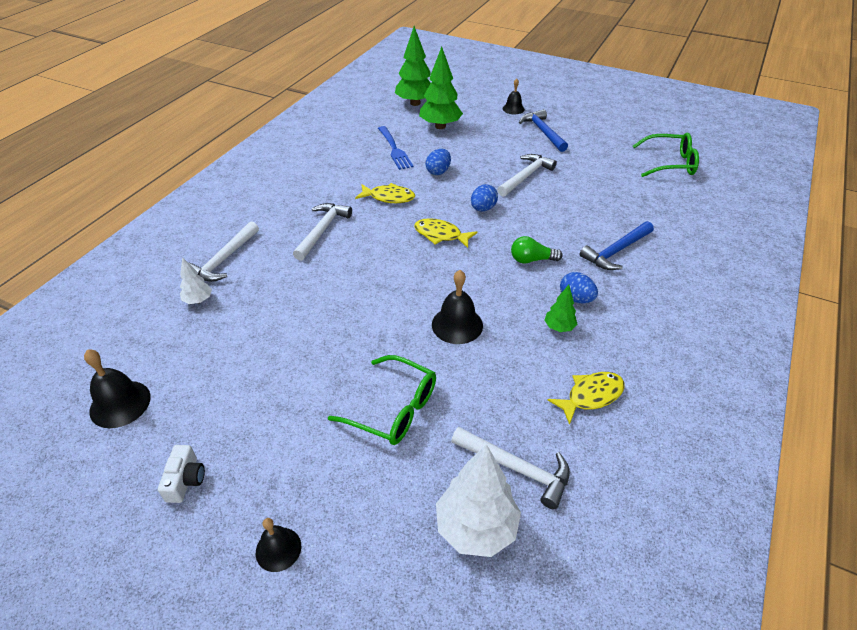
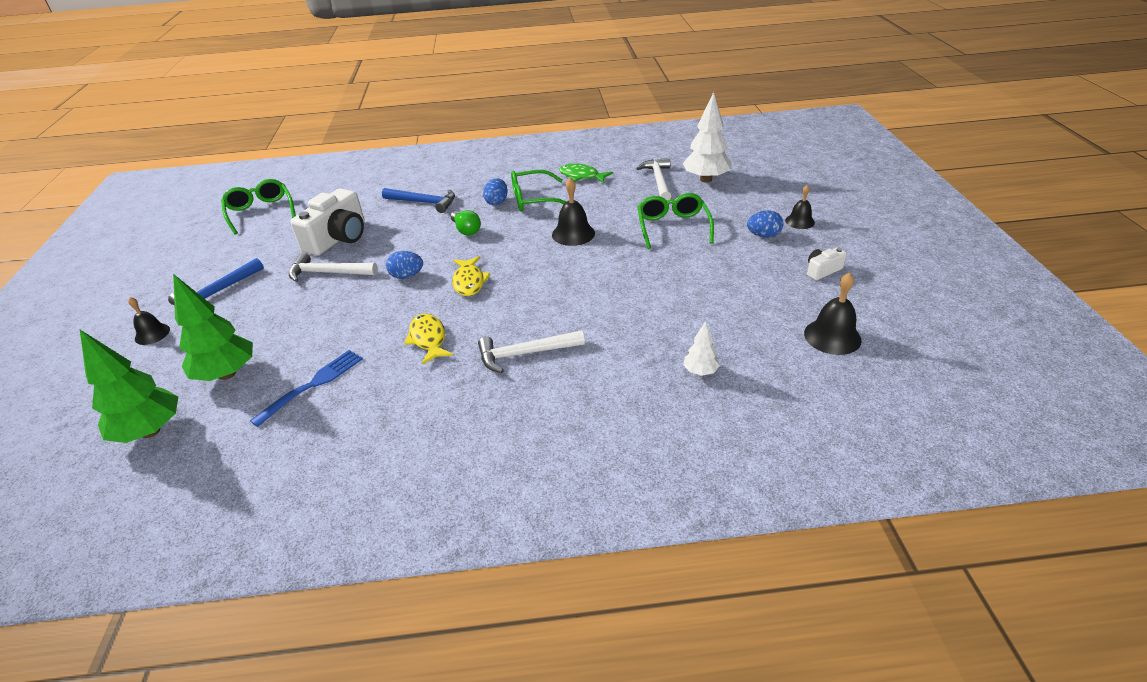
camera: 120 degrees left, 5 degrees down
white hammer [189,221,259,282] -> none
blue egg [426,149,451,175] -> blue egg moved to [747,210,783,238]
green tree [544,285,577,332] -> green glasses [511,170,566,212]
yellow fish [548,372,625,425] -> green fish [559,163,613,183]
none -> white camera [290,188,365,256]

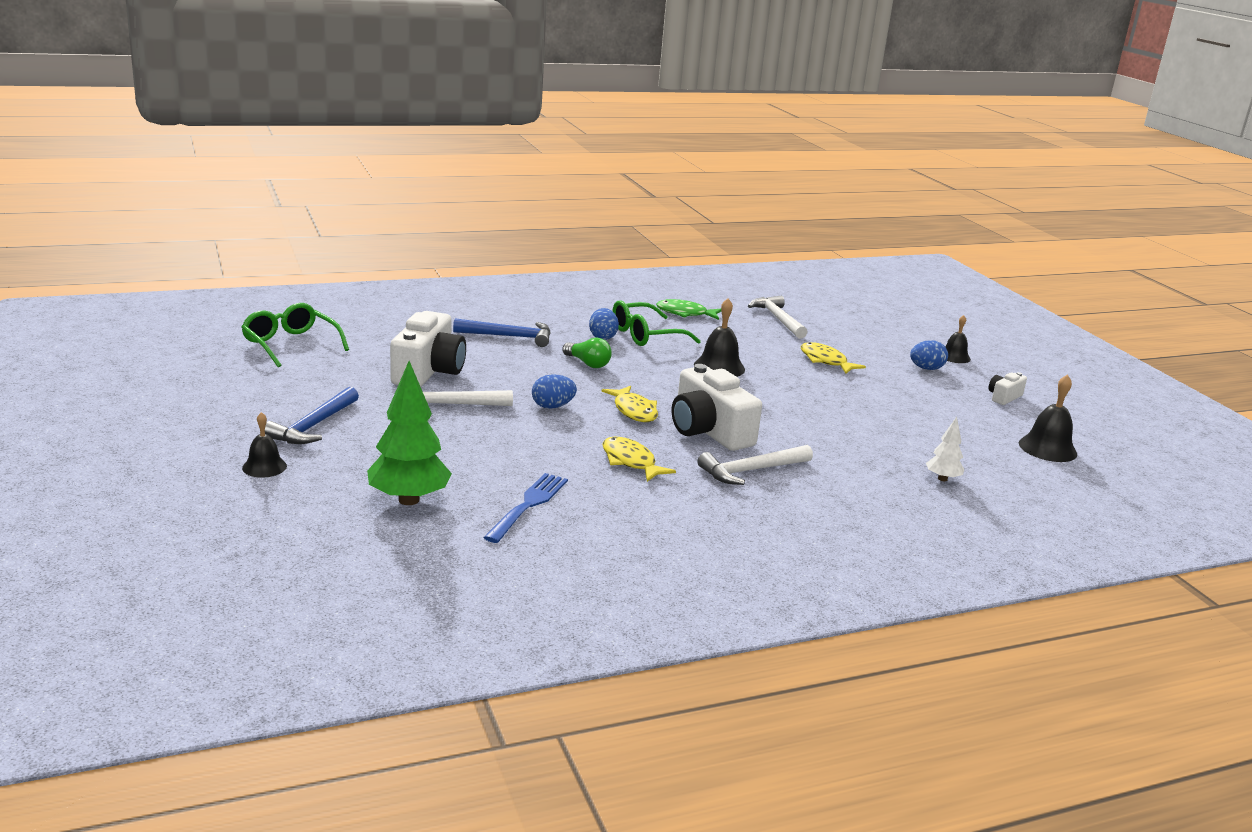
camera: 20 degrees left, 15 degrees down
green tree [80,330,178,443] -> none
green glasses [637,193,714,249] -> yellow fish [801,342,866,374]
white tree [683,92,732,183] -> none
none -> white camera [671,364,762,451]

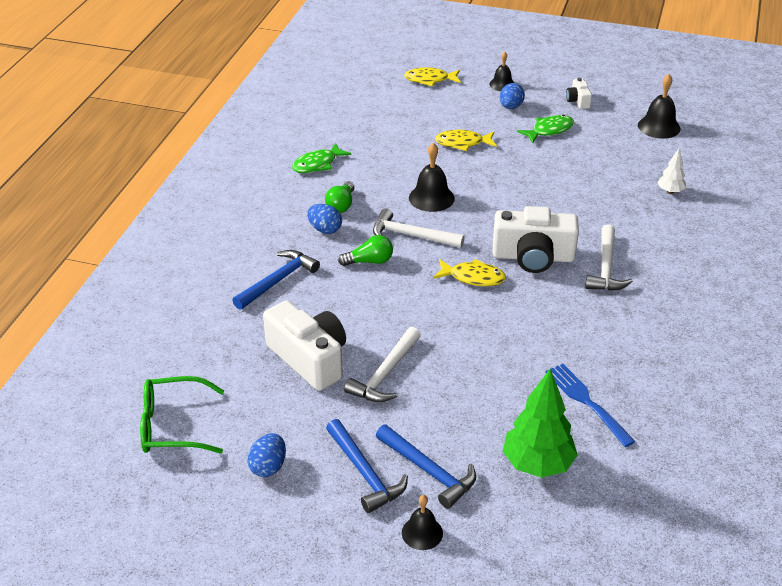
camera: 50 degrees left, 15 degrees up
blue egg [532,374,577,409] -> blue egg moved to [247,433,286,477]
yellow fish [603,437,676,482] -> yellow fish moved to [404,67,461,87]
green glasses [612,300,701,346] -> green light bulb [325,181,355,213]
white hammer [748,296,808,339] -> white hammer moved to [373,208,465,248]
none -> blue hammer [376,424,476,509]
none -> green fish [517,115,574,143]

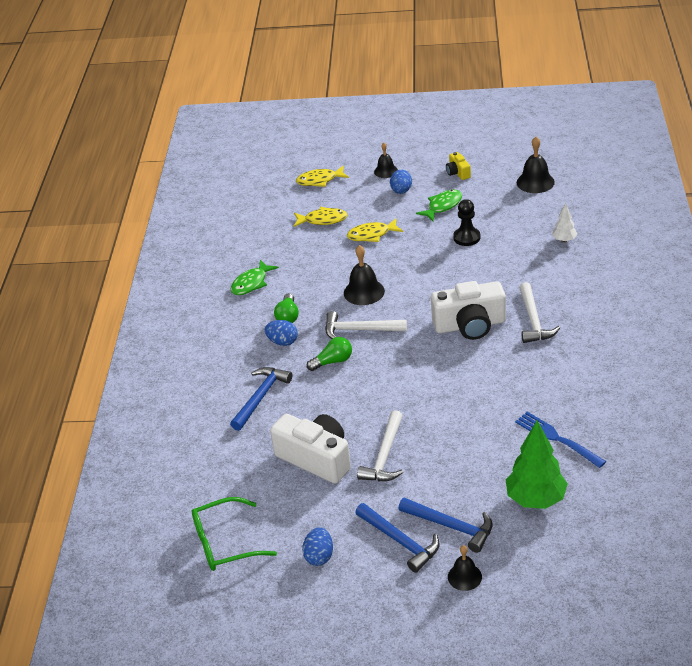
camera: 10 degrees left, 0 degrees up
yellow fish [433,259,506,286] -> yellow fish moved to [294,207,347,227]
white camera [566,78,592,109] -> yellow camera [446,152,471,180]
none -> black pawn [453,199,480,246]

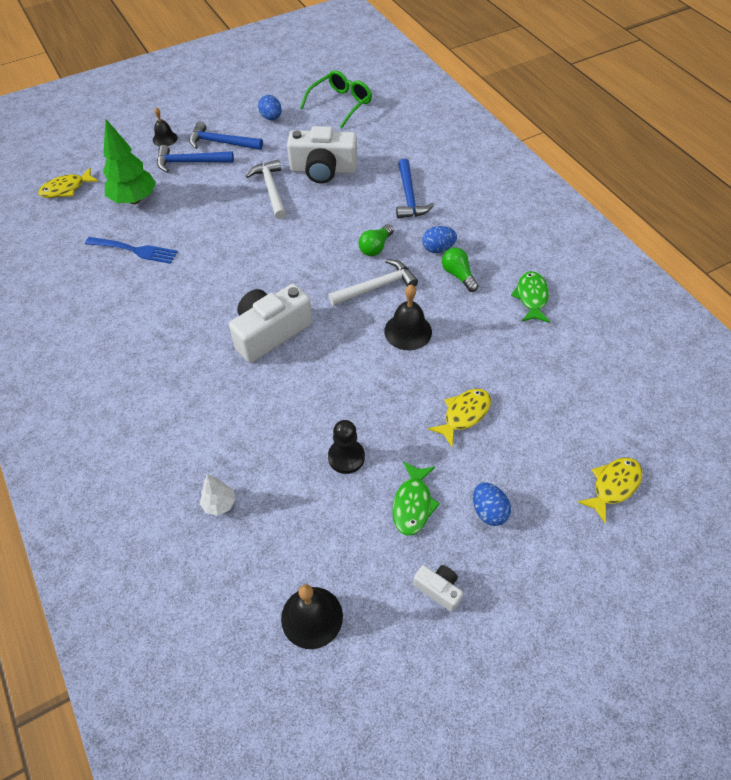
camera: 145 degrees right, 15 degrees up
yellow fish [294,207,347,227] -> yellow fish moved to [38,168,99,198]
black bell [374,143,398,178] -> none
yellow camera [446,152,471,180] -> white camera [413,565,463,612]
white hammer [519,282,560,343] -> none

